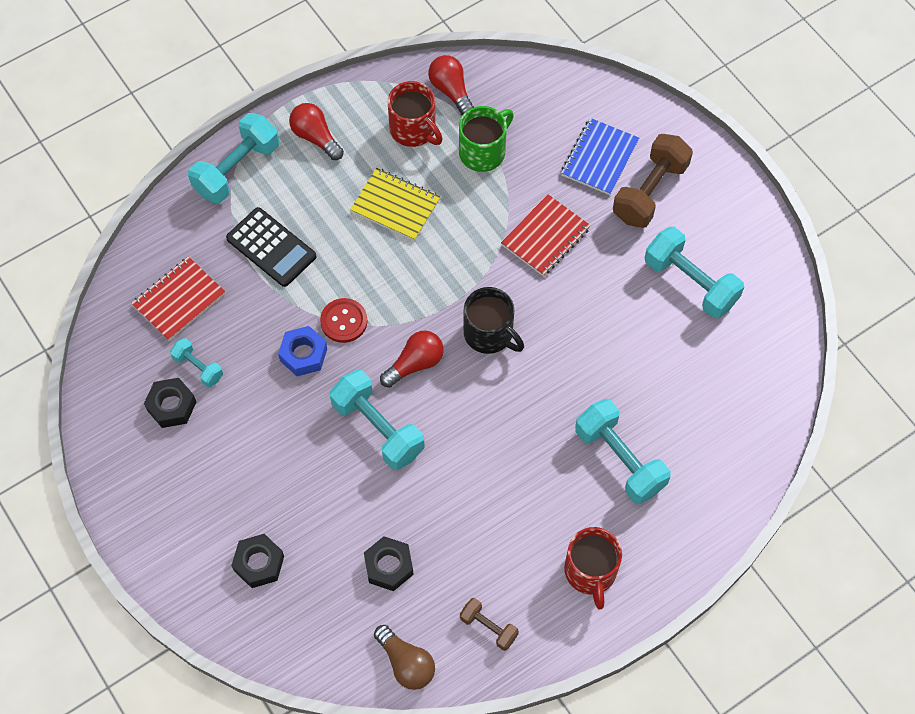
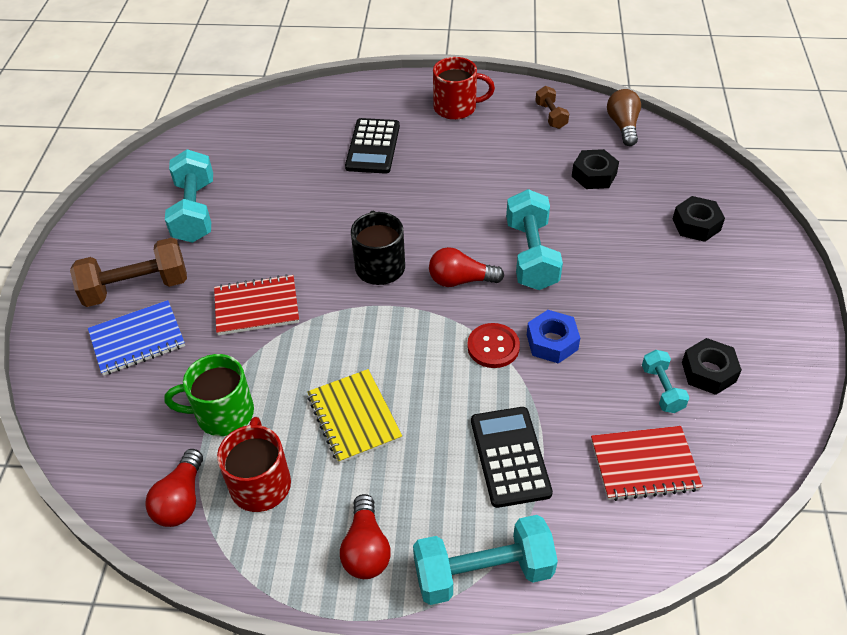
camera: 140 degrees left, 15 degrees down
red mug [564,527,622,610] -> red mug turned 60 degrees clockwise [433,57,495,120]
turquoise dumbbell [575,399,671,504] -> black calculator [345,118,400,174]

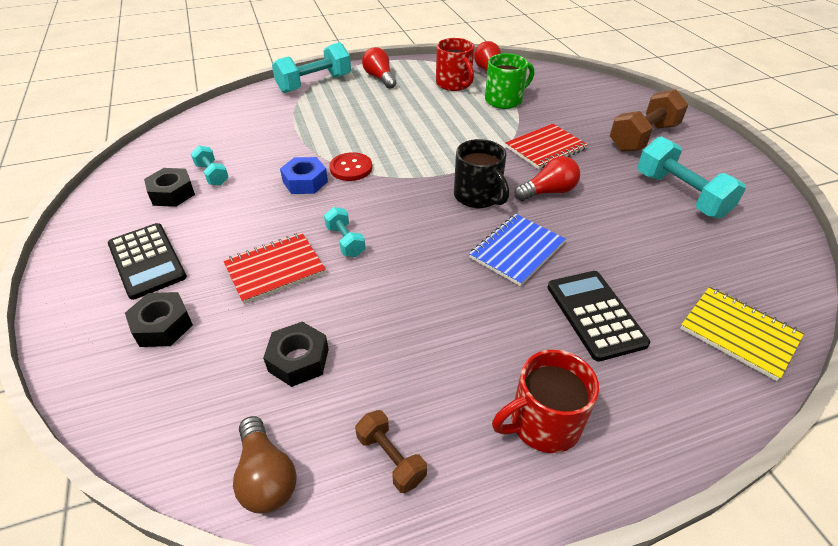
camera: 155 degrees right, 5 degrees down
blue notebook [88,300,185,376] -> blue notebook moved to [469,214,566,286]
yellow notebook [307,369,402,464] -> yellow notebook moved to [680,287,804,381]
red light bulb [429,247,504,287] -> red light bulb moved to [514,156,580,201]
black calculator [471,407,553,508] -> black calculator moved to [108,223,187,300]
turquoise dumbbell [506,189,563,290] -> turquoise dumbbell [324,207,366,257], size x0.54
red notebook [591,426,703,501] -> red notebook moved to [223,233,326,304]

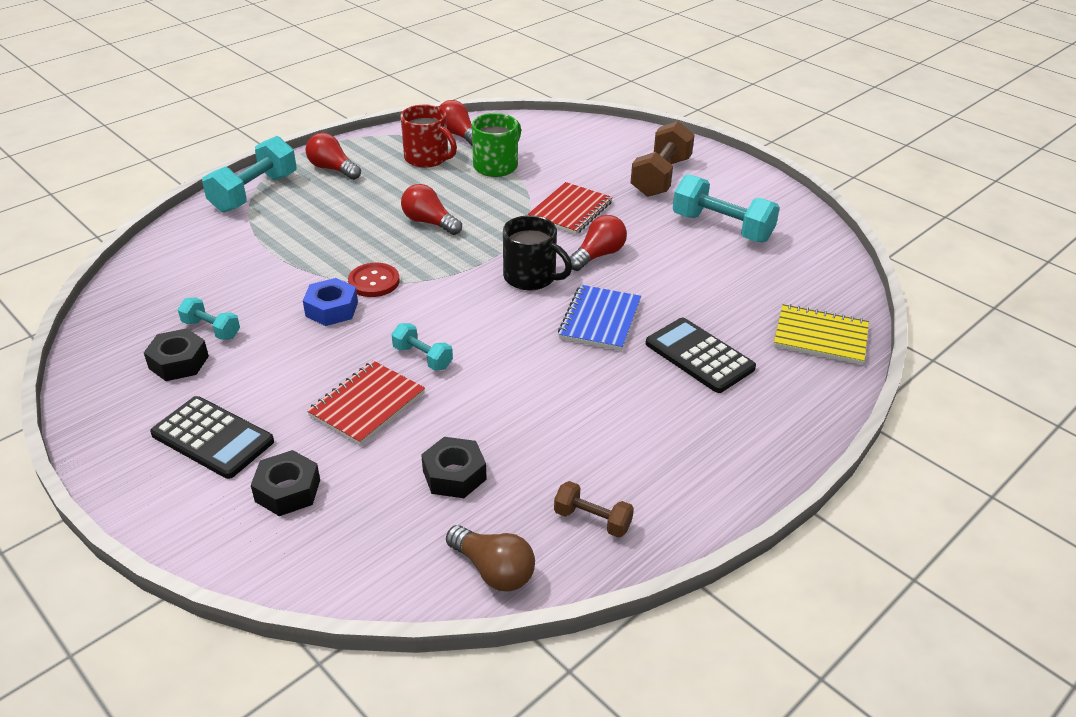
camera: 25 degrees left, 5 degrees down
red mug [492,350,599,453] -> none
none -> red light bulb [401,184,462,235]

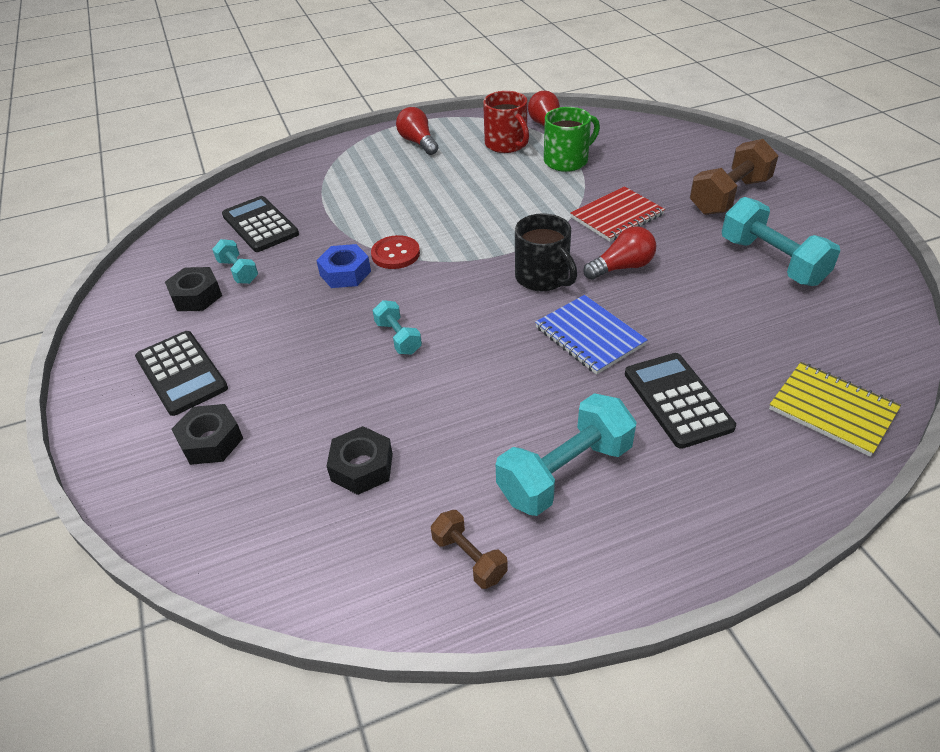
camera: 25 degrees right, 5 degrees up
turquoise dumbbell [202,136,296,213] -> turquoise dumbbell moved to [496,393,637,516]
red notebook [307,361,425,445] -> none
red light bulb [401,184,462,235] -> none
brown light bulb [446,525,535,592] -> none
blue notebook [558,285,641,351] -> blue notebook turned 75 degrees counterclockwise [535,295,648,375]
none -> black calculator [222,196,299,252]

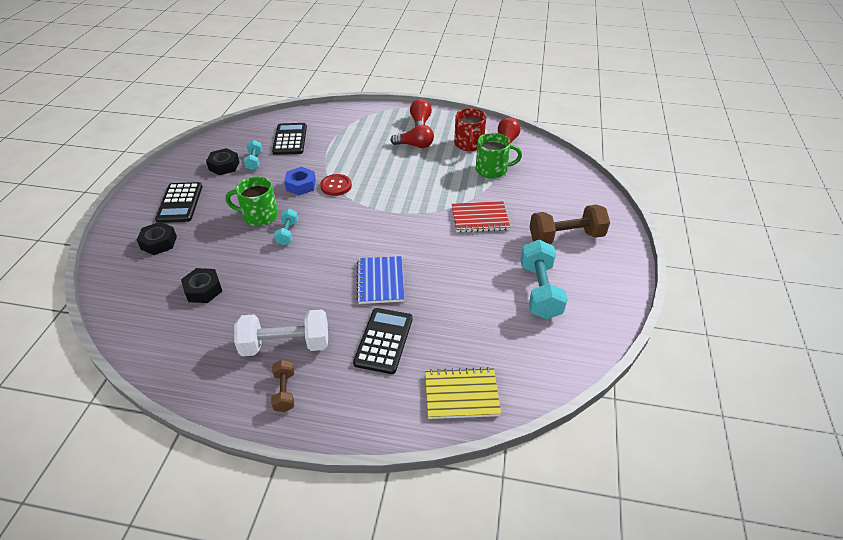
camera: 30 degrees right, 0 degrees up
brown dumbbell [431,510,508,589] -> brown dumbbell moved to [271,360,294,412]
turquoise dumbbell [496,393,637,516] -> white dumbbell [234,310,328,356]
black mug [515,213,577,291] -> none
red light bulb [583,226,656,280] -> red light bulb moved to [390,125,434,148]
yellow notebook [769,362,901,457] -> yellow notebook turned 75 degrees counterclockwise [425,367,501,419]
none -> green mug [225,176,278,226]

